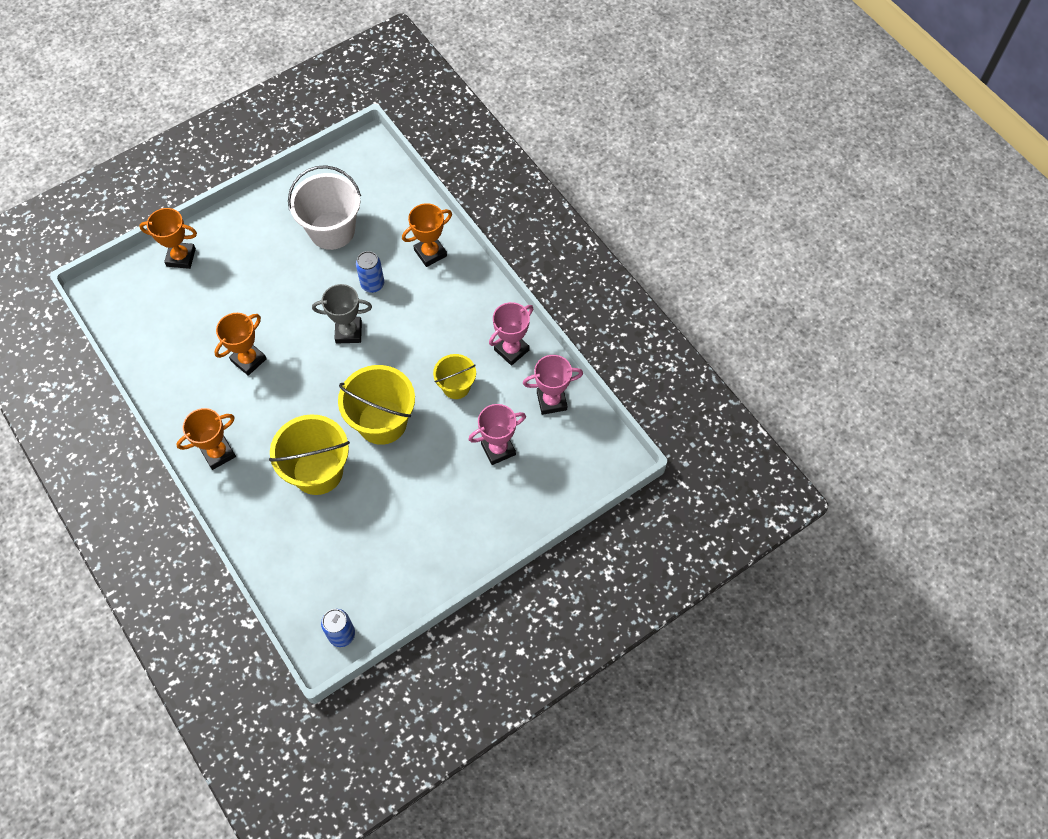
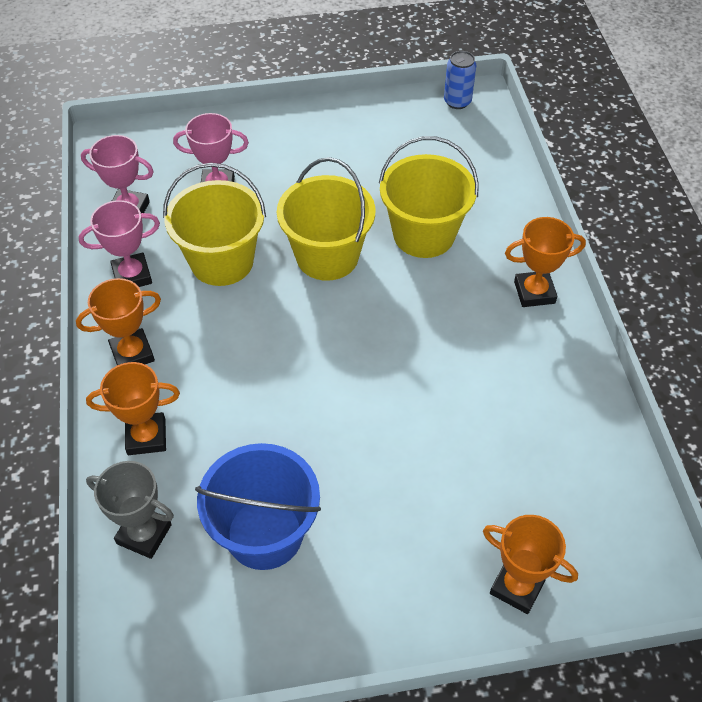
camera: 155 degrees left, 10 degrees down
orange trophy [214,313,267,376] -> orange trophy moved to [76,278,161,365]
white bucket [288,165,361,250] -> blue bucket [195,443,321,570]
grey trophy [312,284,372,344] -> grey trophy moved to [86,461,174,559]
blue can [356,251,384,293] -> none
yellow bucket [433,354,476,399] -> yellow bucket [163,163,266,286], size x1.73

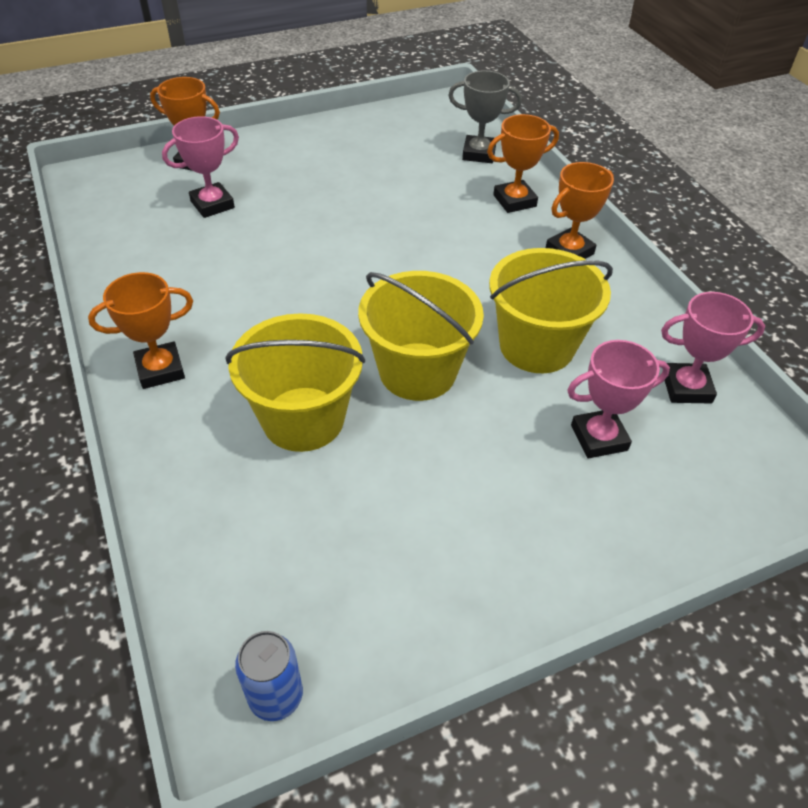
camera: 165 degrees right, 5 degrees down
pink trophy [79,200,160,287] -> pink trophy moved to [162,116,239,218]
blue bucket [195,443,321,570] -> none

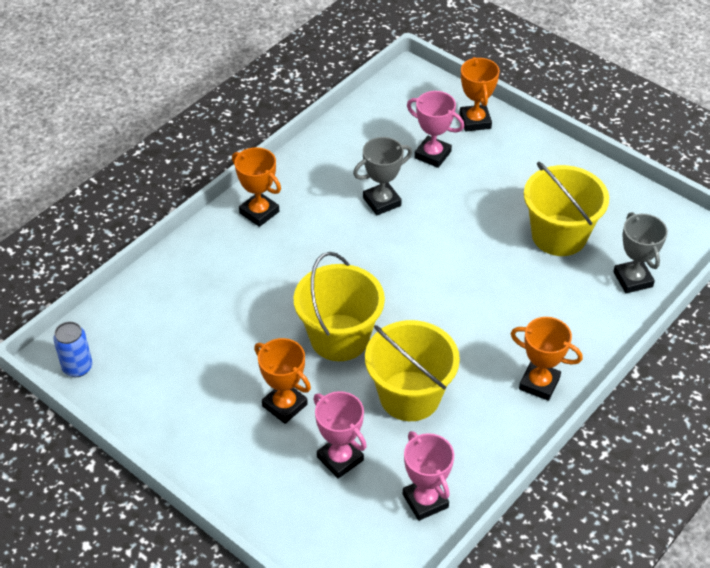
camera: 65 degrees right, 0 degrees up
yellow bucket [226,313,365,452] -> yellow bucket moved to [524,162,609,256]
orange trophy [487,114,559,213] -> orange trophy moved to [254,338,311,424]
none -> grey trophy [353,137,412,215]

